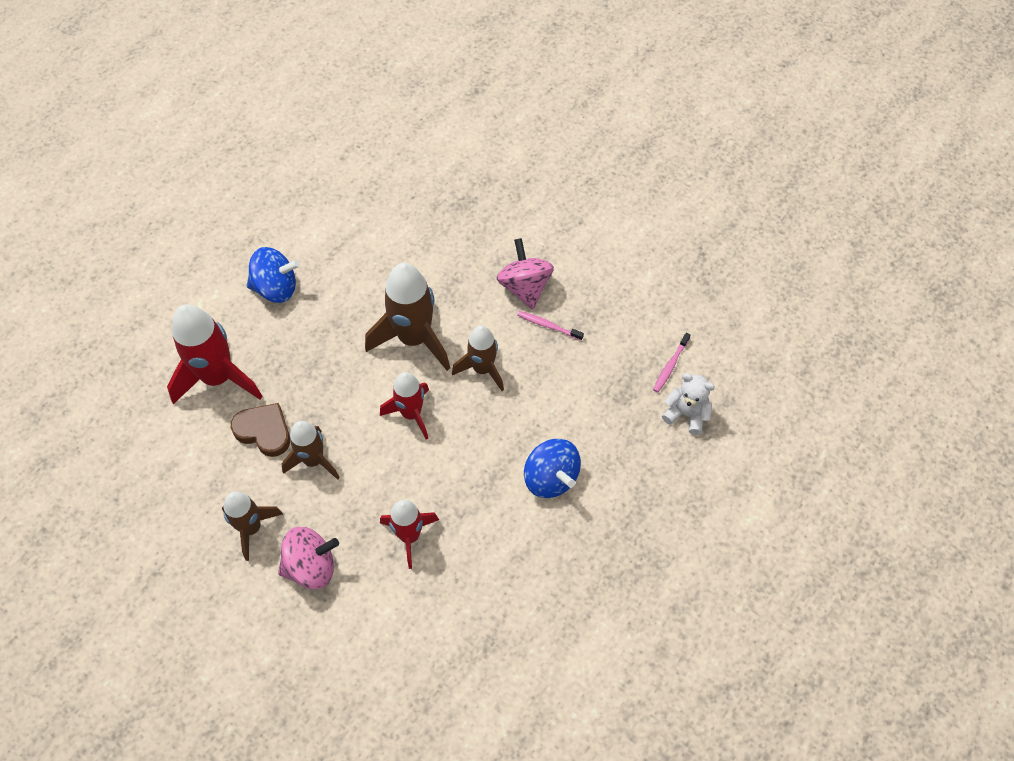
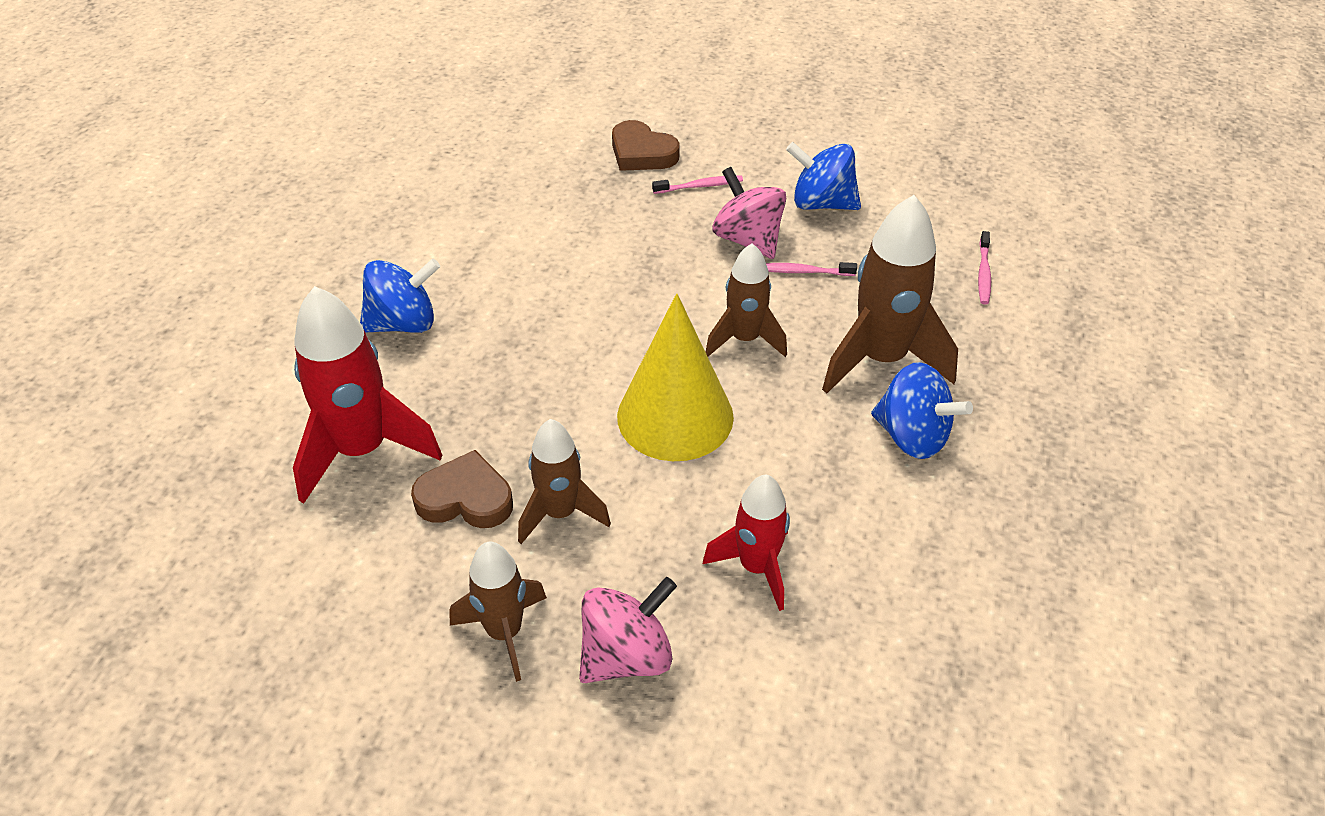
camera: 20 degrees left, 15 degrees down
brown rocket [365,263,450,371] -> brown rocket moved to [822,195,958,394]
red rocket [380,372,429,439] -> yellow cone [617,293,734,461]
white teddy bear [662,373,715,435] -> none
none -> brown heart [612,120,680,171]
none -> pink toothbrush [652,175,743,194]
none -> blue spinning top [786,142,861,210]

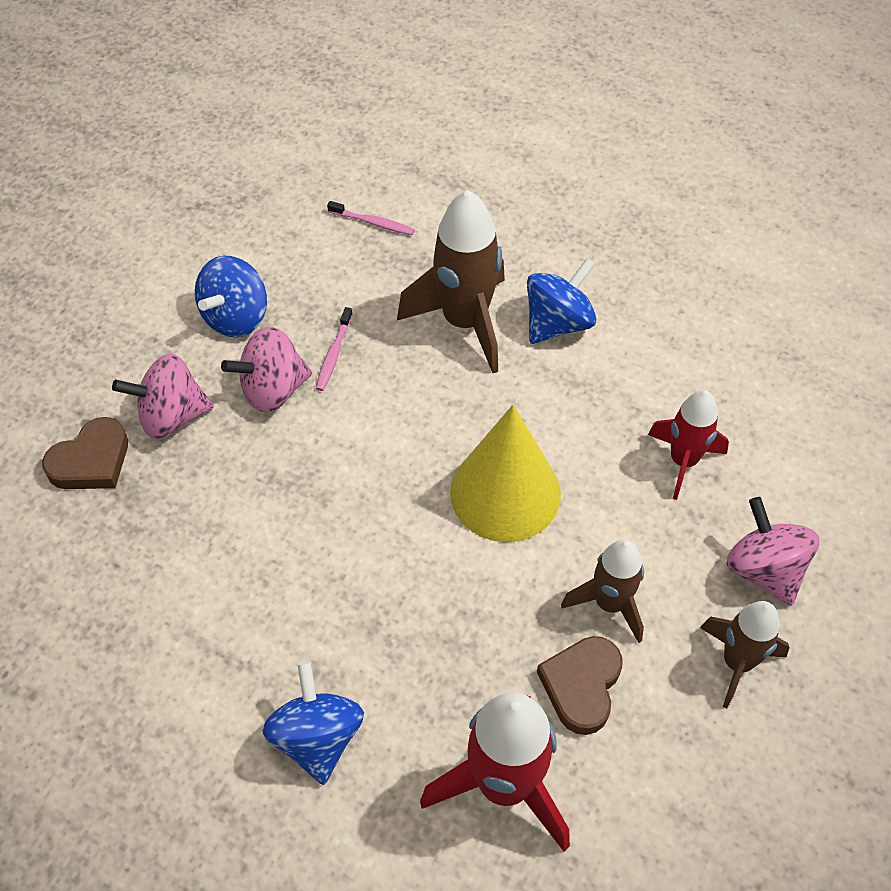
camera: 80 degrees left, 10 degrees up
pink toothbrush [652,175,743,194] -> pink spinning top [112,353,214,439]
brown rocket [706,243,787,357] -> none

